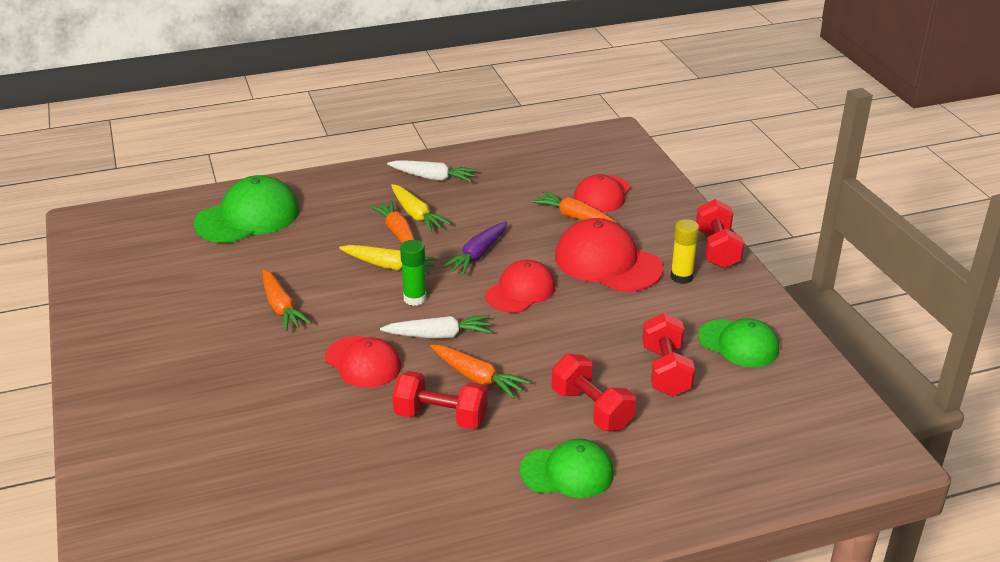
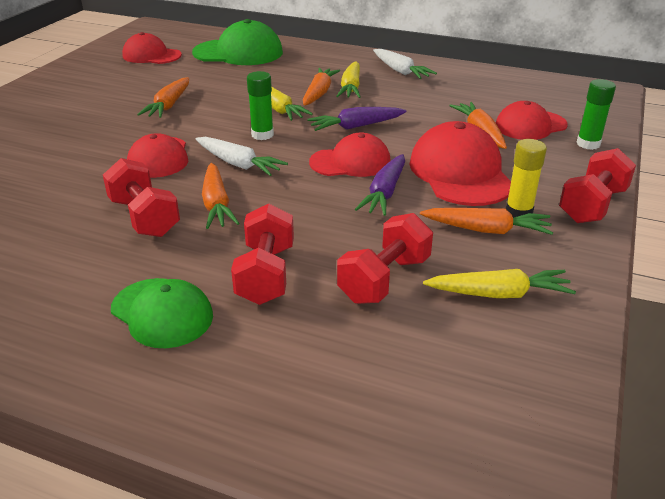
camera: 40 degrees right, 0 degrees up
green cap [698,318,779,367] -> yellow carrot [423,269,576,298]
none -> red cap [122,32,182,64]
none -> purple carrot [355,154,405,216]
none -> orange carrot [420,208,553,235]
none -> green glue stick [577,79,616,150]

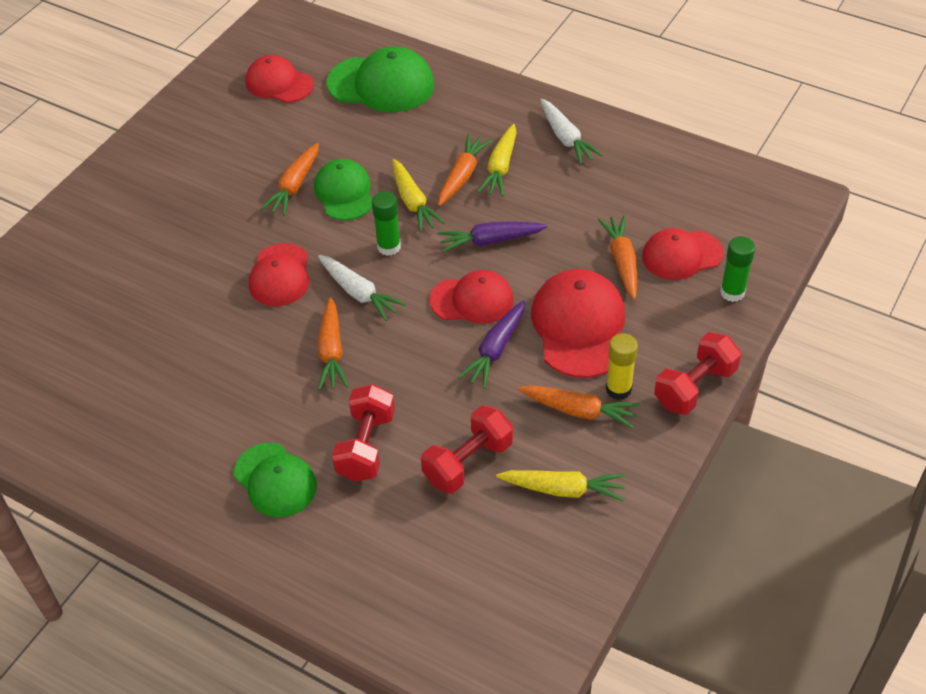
camera: 10 degrees right, 15 degrees up
red dumbbell [103,158,180,237] -> none
none -> green cap [314,159,372,220]

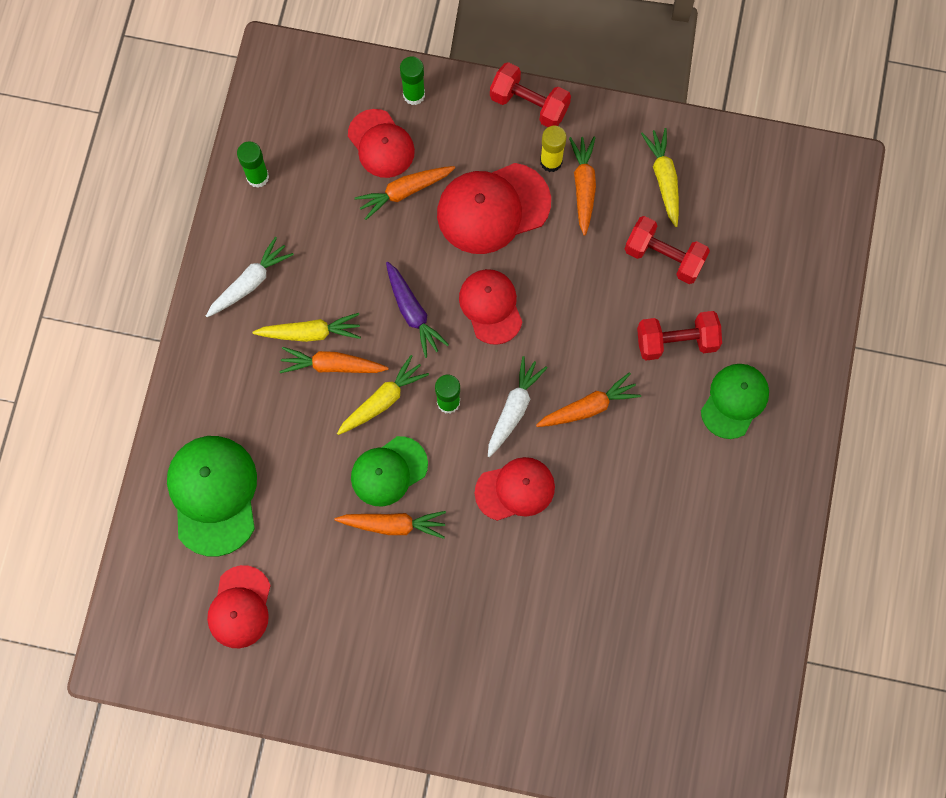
camera: 110 degrees left, 25 degrees up
purple carrot [458,300,525,388] -> none
none -> green glue stick [237,141,269,188]

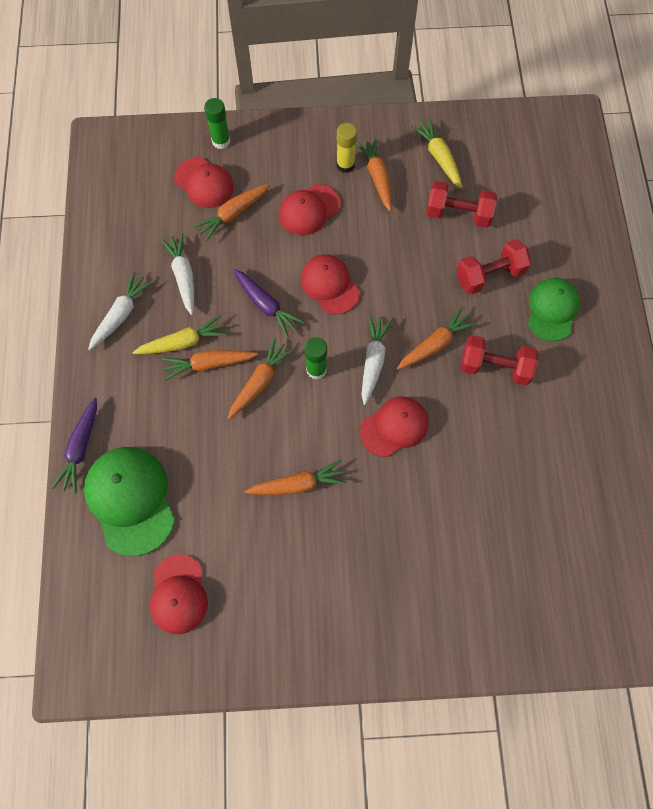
camera: 15 degrees left, 5 degrees down
green glue stick [237,141,269,188] -> none
yellow carrot [337,355,429,435] -> orange carrot [228,338,294,419]
green cap [351,436,428,507] -> none
red cap [437,163,551,254] -> red cap [279,184,340,235], size x0.66
red dumbbell [490,62,571,127] -> red dumbbell moved to [461,335,538,385]
none -> purple carrot [52,398,97,494]
none -> white carrot [161,233,194,315]

